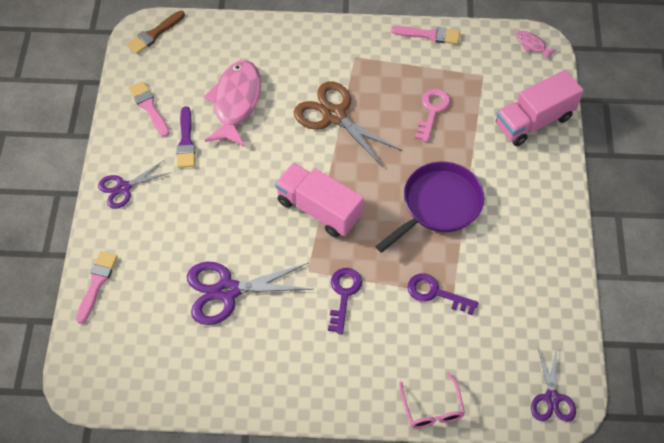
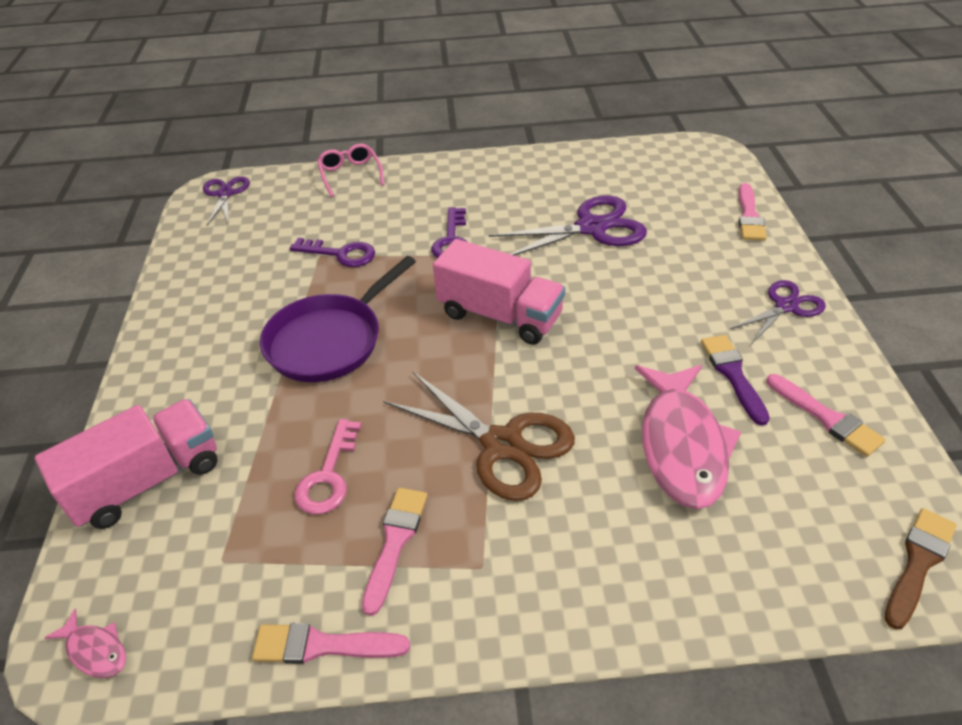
camera: 175 degrees right, 15 degrees down
none -> pink brush [362,488,428,616]

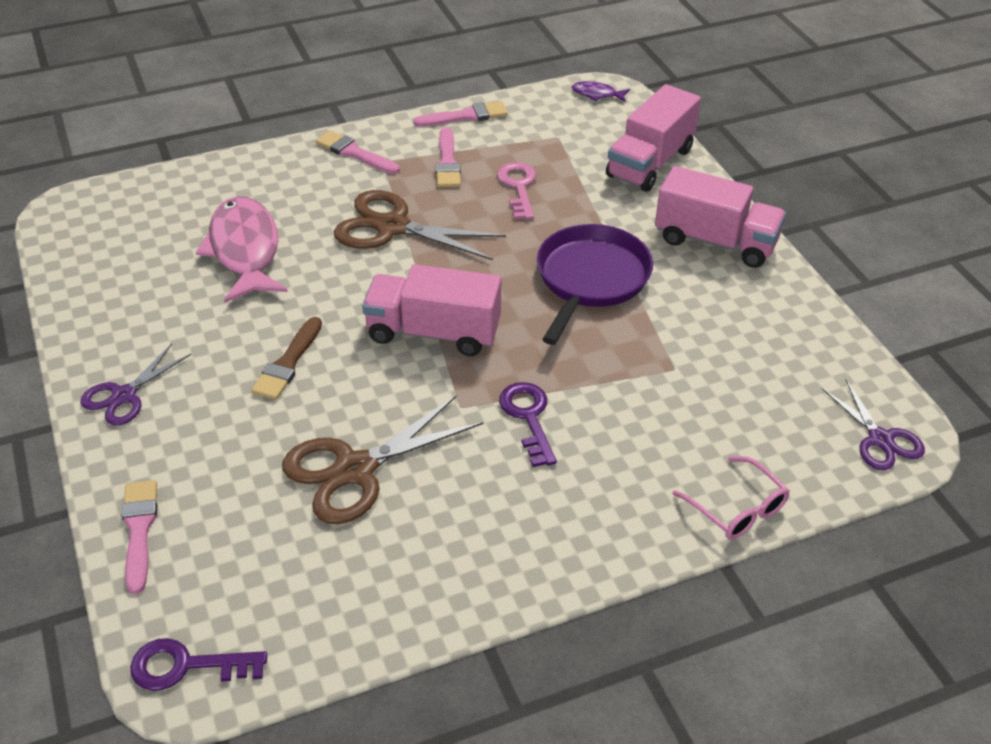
camera: 160 degrees right, 0 degrees up
pink fish [44,609,126,678] -> purple fish [572,81,630,102]
purple key [290,238,375,267] -> purple key moved to [130,638,267,691]
purple scissors [488,195,647,256] -> brown scissors [282,395,484,524]
purple brush [701,335,770,426] -> none
pink brush [766,374,886,457] -> pink brush moved to [316,130,400,174]
brown brush [885,508,957,629] -> brown brush moved to [251,317,322,400]
none -> pink truck [655,166,786,268]

